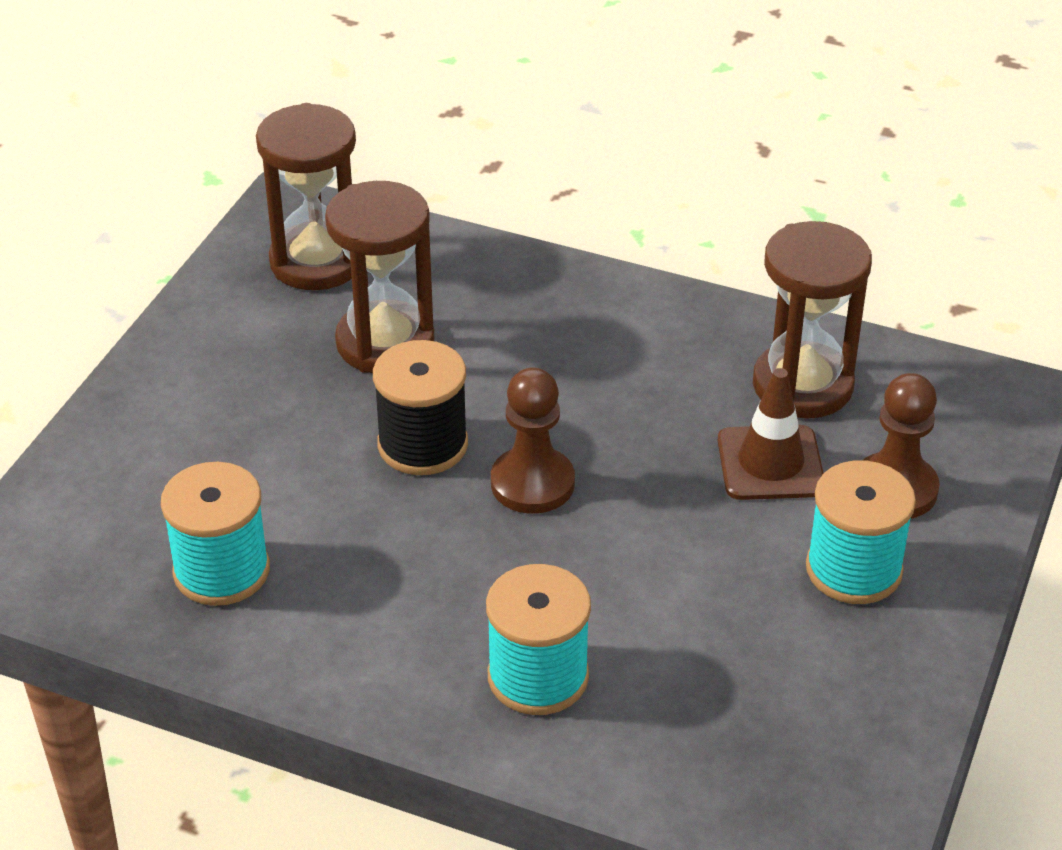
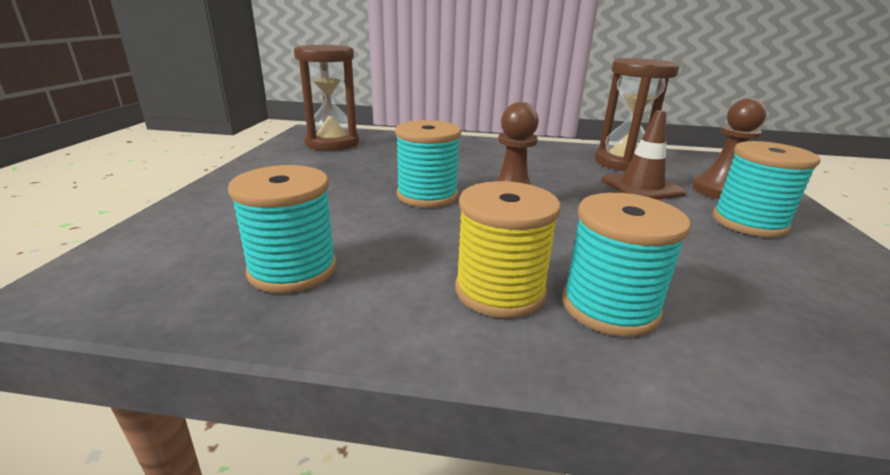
camera: 15 degrees left, 15 degrees down
brown hourglass [325,181,435,373] -> none
black spool [373,340,468,475] -> turquoise spool [395,120,461,207]
none -> yellow spool [455,181,561,318]

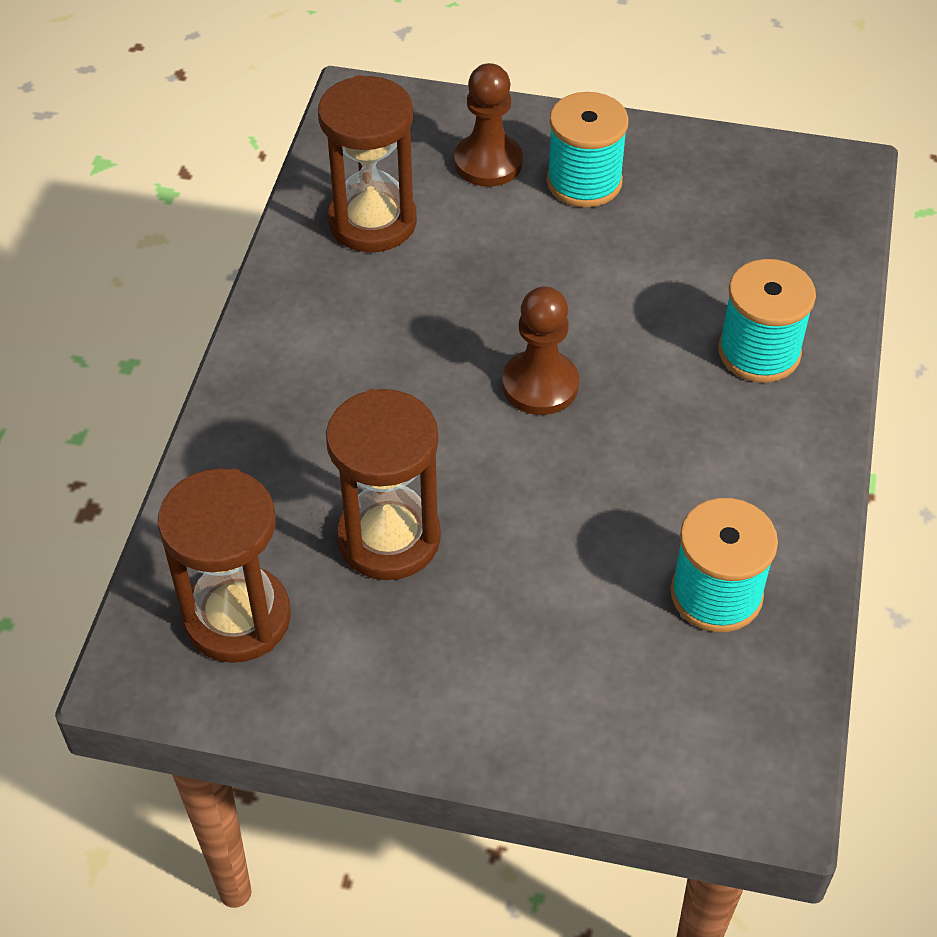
camera: 85 degrees left, 25 degrees up
turquoise spool [395,120,461,207] -> none
yellow spool [455,181,561,318] -> none
brown traffic cone [601,110,686,200] -> none
none -> brown hourglass [326,389,441,580]

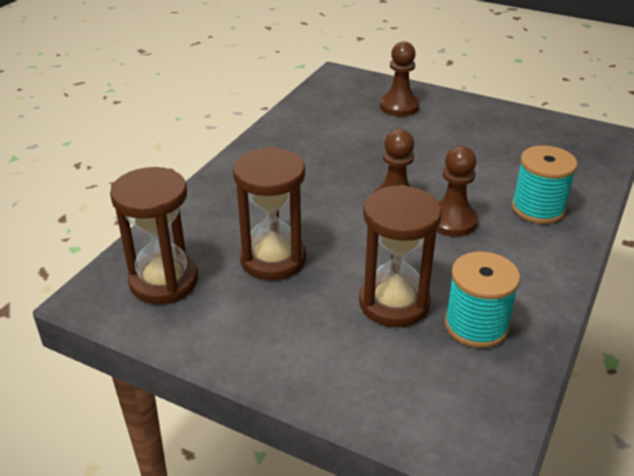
camera: 15 degrees right, 15 degrees down
brown hourglass [318,75,417,252] -> brown hourglass moved to [359,185,442,327]
turquoise spool [547,92,629,207] -> none
none -> brown pawn [436,146,478,237]

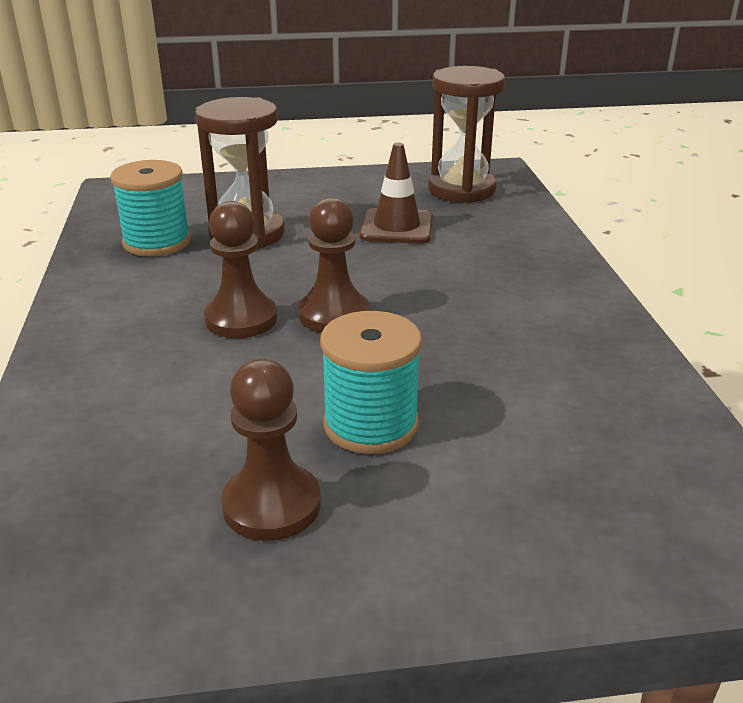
camera: 145 degrees right, 5 degrees down
brown hourglass [233,147,306,280] -> brown traffic cone [359,143,433,244]
brown pawn [380,41,419,117] -> brown pawn moved to [221,359,321,541]
turquoise spool [511,145,578,224] -> turquoise spool moved to [320,311,422,454]

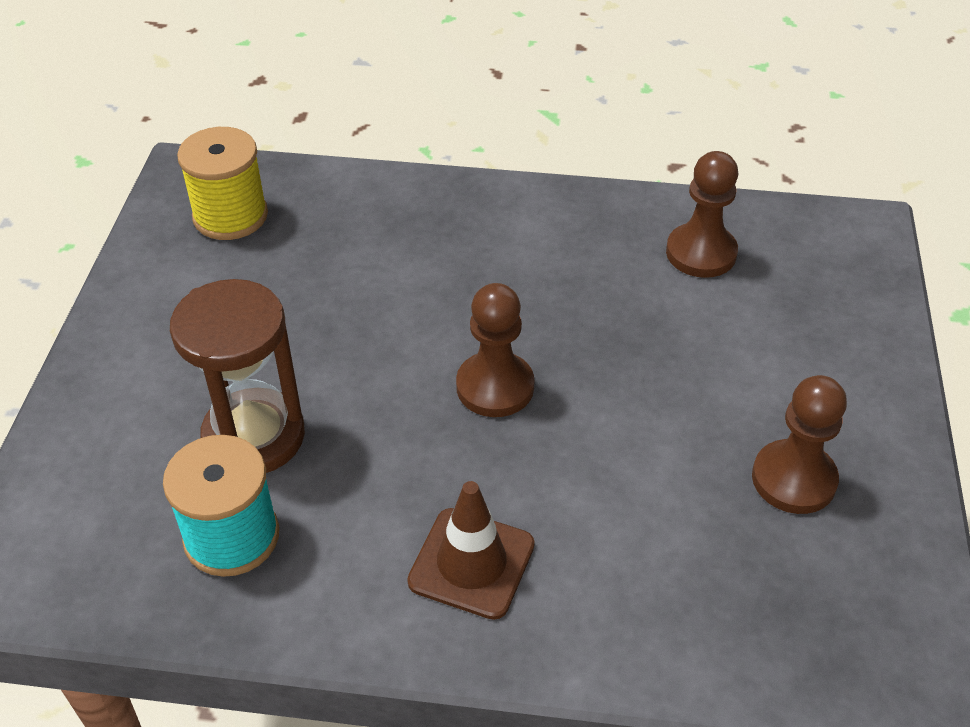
camera: 75 degrees left, 15 degrees up
brown pawn [204,201,277,338] -> brown pawn moved to [666,151,738,278]
turquoise spool [320,311,422,454] -> none
brown traffic cone [359,143,433,244] -> brown traffic cone moved to [407,481,535,620]
brown hourglass [428,66,505,203] -> yellow spool [177,127,268,240]

